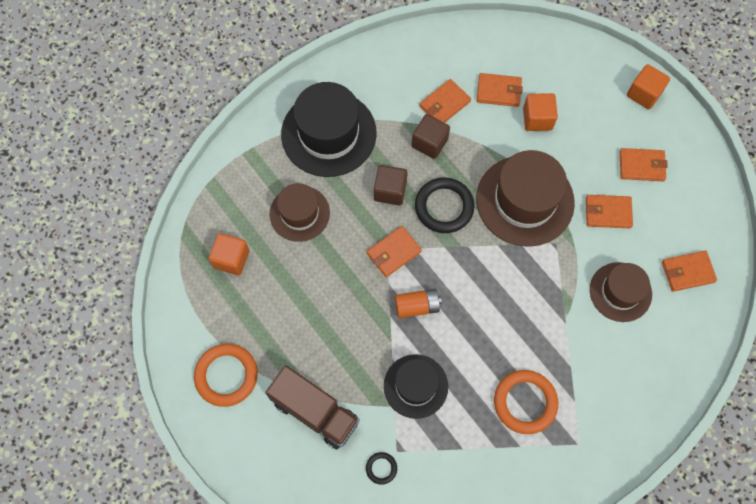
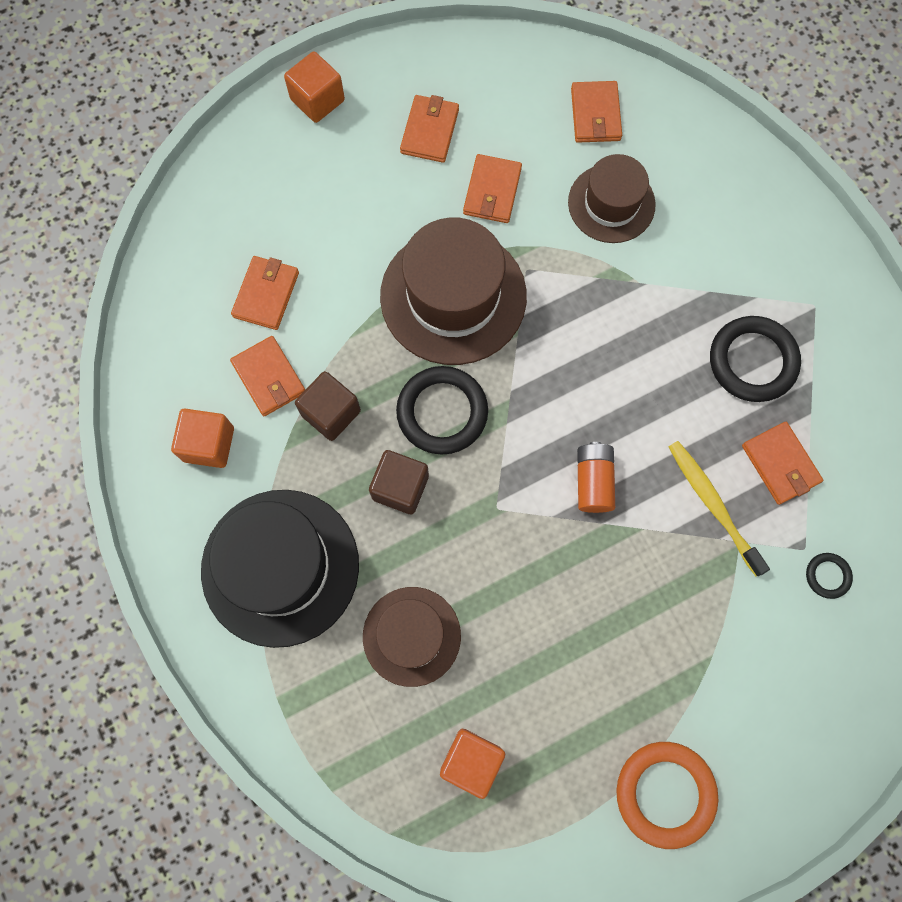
camera: 80 degrees left, 5 degrees up
brown truck [265,365,360,449] -> none
orange wallet [367,226,422,277] -> orange wallet moved to [742,422,823,505]
black hat [384,354,448,419] -> yellow toothbrush [669,441,770,576]
orange ring [494,370,558,434] -> black ring [710,316,801,402]
orange cube [523,93,558,131] -> orange cube moved to [171,409,234,468]

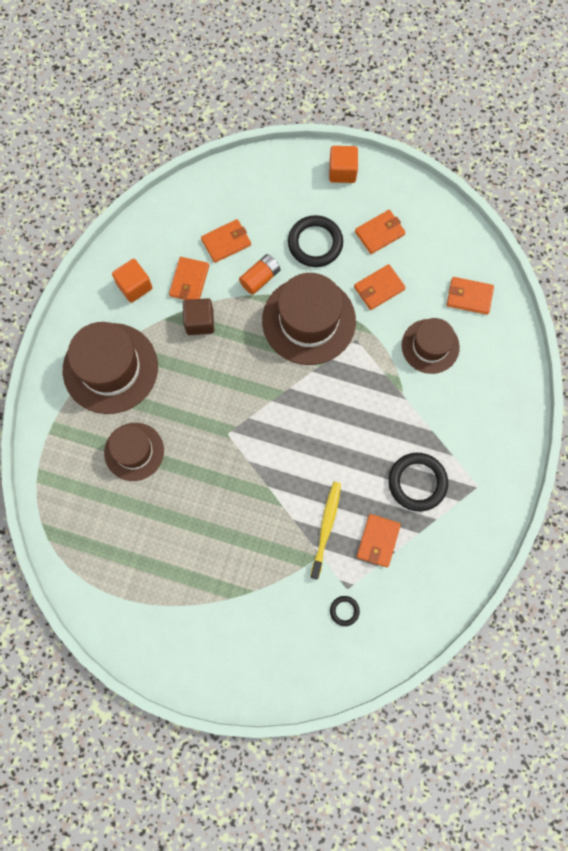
camera: 45 degrees right, 0 degrees up
black hat [201,490,359,648] -> brown hat [63,322,158,414]
brown cube [369,450,429,514] -> none
black ring [396,366,488,455] -> black ring moved to [288,215,343,267]
orange cube [440,729,505,799] -> none
orange wallet [571,81,622,143] -> orange wallet turned 60 degrees clockwise [447,277,494,315]
orange battery [577,442,615,513] -> orange battery moved to [239,254,280,295]
orange ring [617,742,718,849] -> none

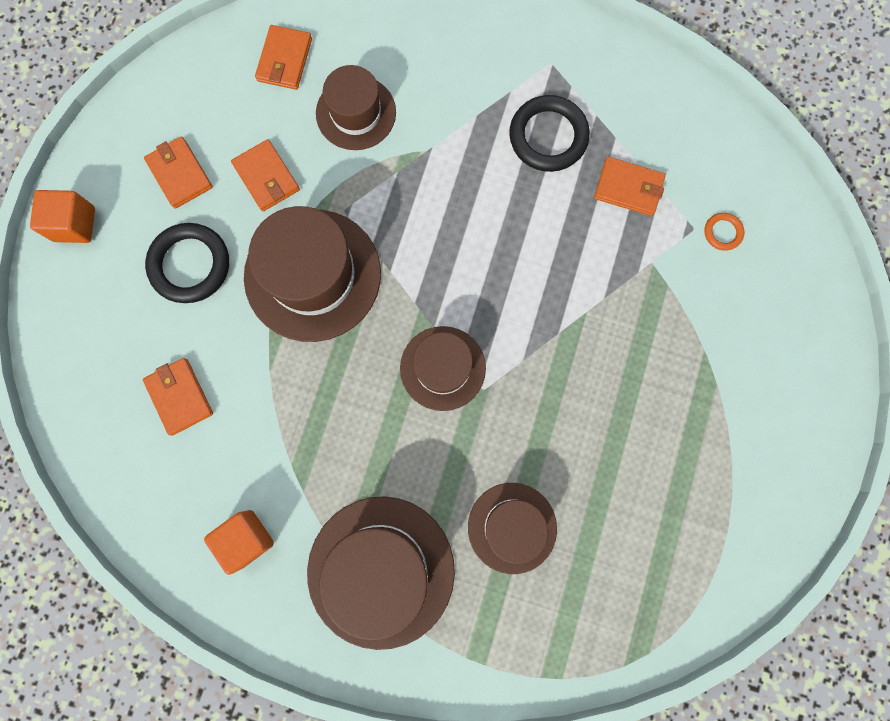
camera: 90 degrees left, 5 degrees up
orange wallet [169,257,209,300] -> none
brown cube [183,298,214,335] -> none
orange battery [239,254,280,295] -> none
yellow toothbrush [311,482,341,579] -> none
black ring [330,596,360,626] -> orange ring [704,213,744,251]
none -> brown hat [400,326,486,411]

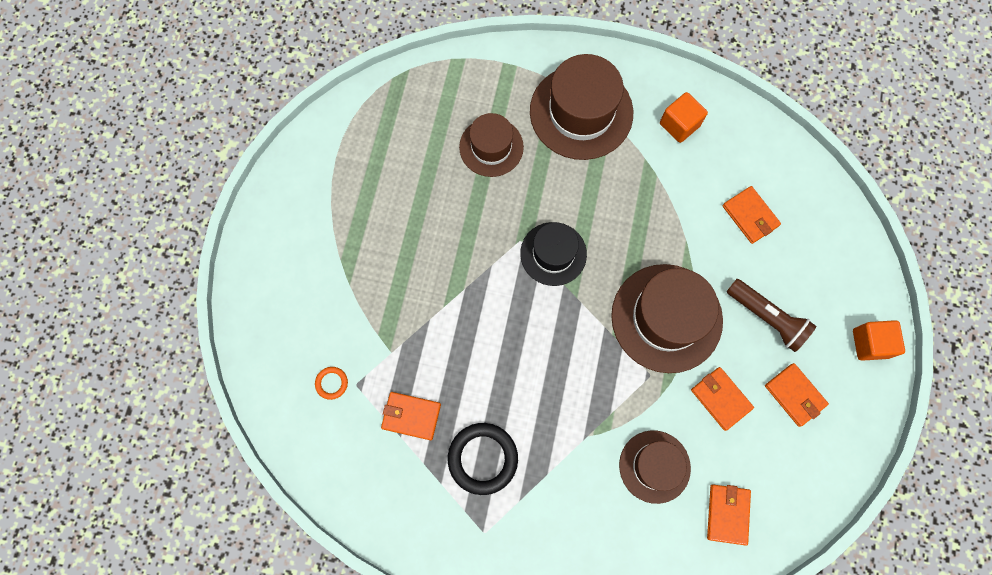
camera: 175 degrees right, 5 degrees down
black ring [145,223,229,303] -> brown flashlight [727,279,817,352]
brown hat [400,326,486,411] -> black hat [520,222,587,286]

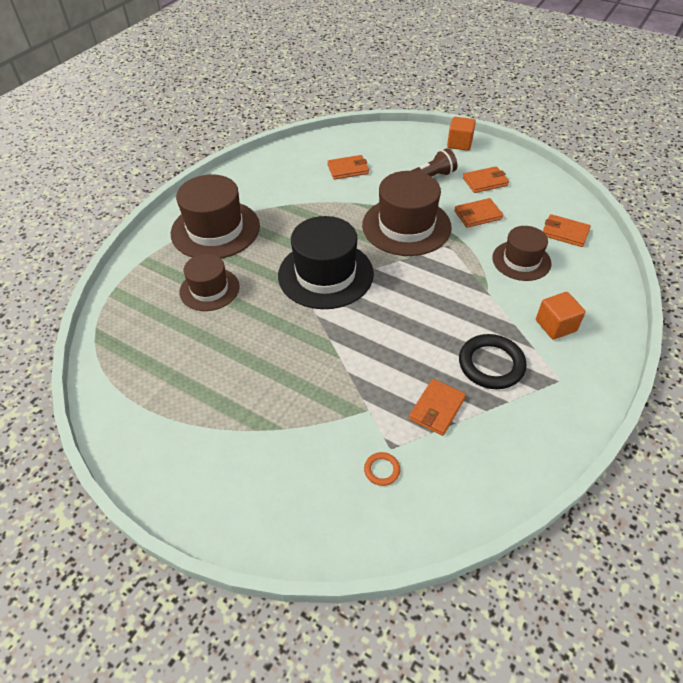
camera: 70 degrees left, 25 degrees down
black hat [520,222,587,286] -> black hat [278,216,374,309], size x1.63
orange cube [660,92,708,143] -> orange cube moved to [536,292,585,339]

